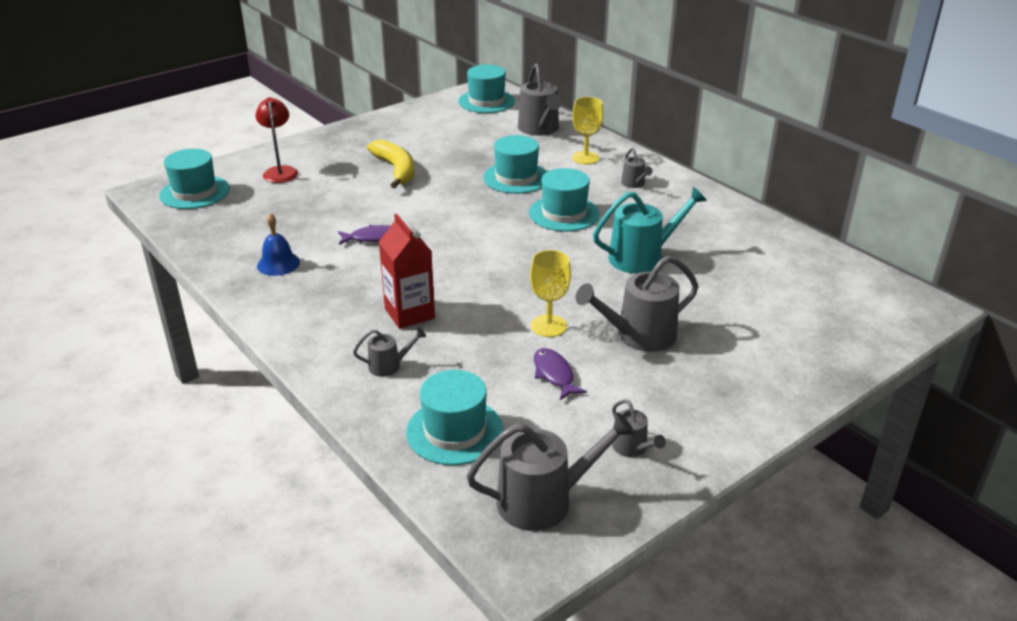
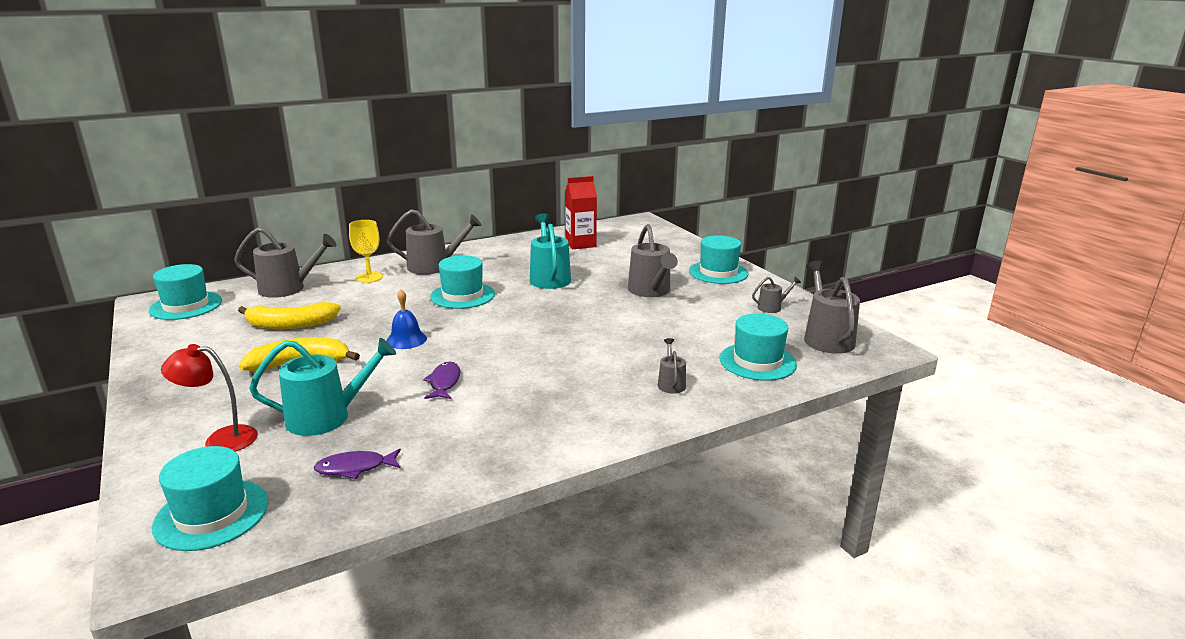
camera: 80 degrees left, 10 degrees down
blue bell [257,213,300,276] -> blue bell moved to [386,290,427,349]
red carton [379,213,435,329] -> red carton moved to [565,176,597,249]
turquoise hat [483,135,547,194] -> turquoise hat moved to [689,235,749,284]
yellow goblet [530,250,571,337] -> none
purple fish [534,348,587,400] -> purple fish moved to [313,449,401,479]
grey watering can [621,148,652,188] -> grey watering can [387,209,482,275], size x1.95
none -> yellow banana [238,302,341,329]
none -> turquoise watering can [249,338,396,436]

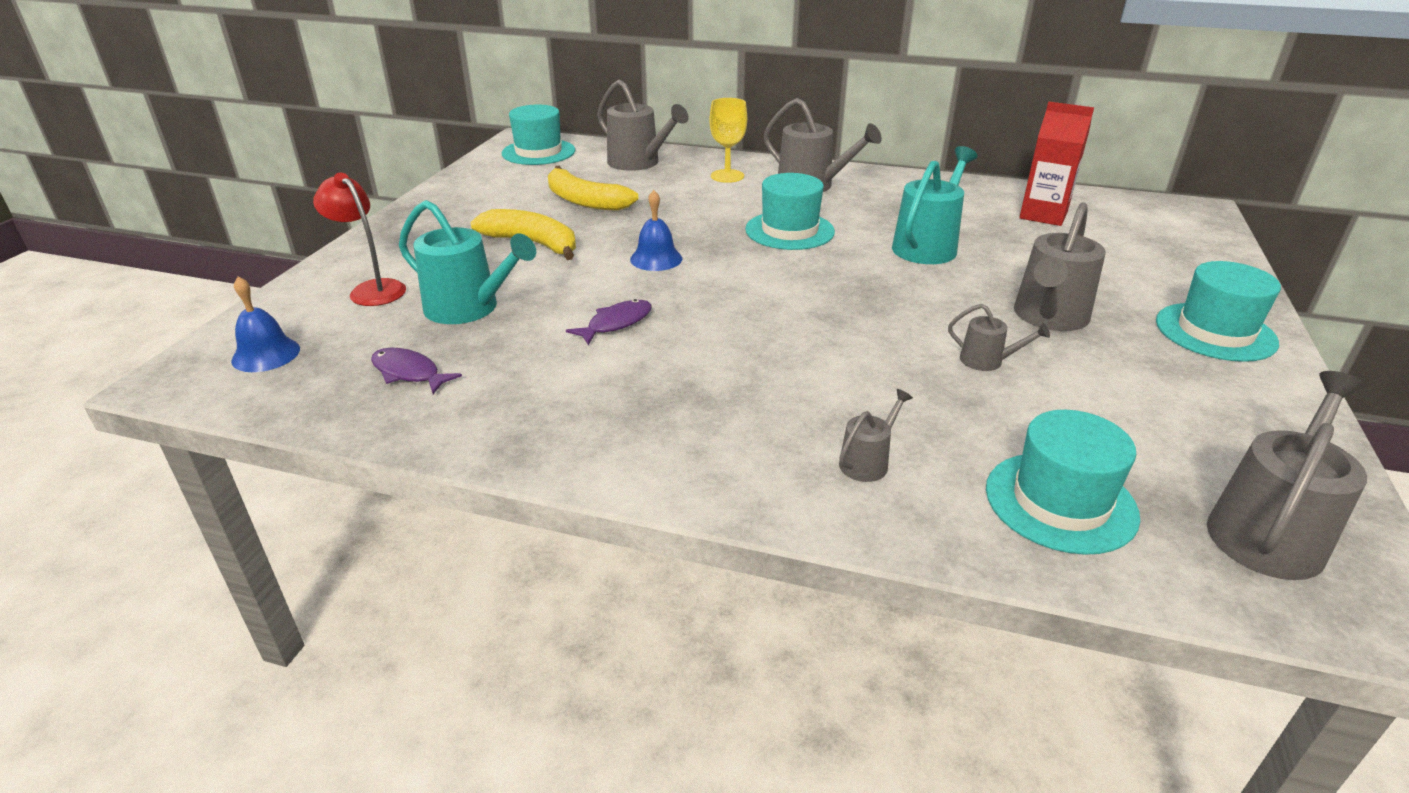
camera: 45 degrees right, 10 degrees up
turquoise hat [152,446,268,551] -> blue bell [231,276,300,372]
grey watering can [752,277,801,313] -> grey watering can moved to [948,304,1050,371]

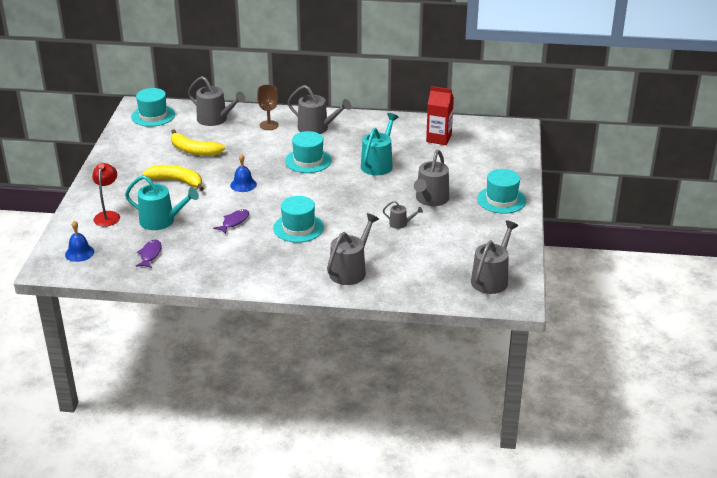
camera: 10 degrees left, 0 degrees up
red lamp [313,173,406,306] -> red lamp turned 60 degrees clockwise [92,163,120,226]
purple fish [371,348,462,394] -> purple fish turned 75 degrees clockwise [135,240,162,268]
yellow goblet [709,98,747,183] -> brown goblet [257,85,279,130]
grey watering can [839,389,913,482] -> grey watering can [327,213,379,285], size x1.95
turquoise hat [986,410,1140,555] -> turquoise hat moved to [273,196,324,243]

